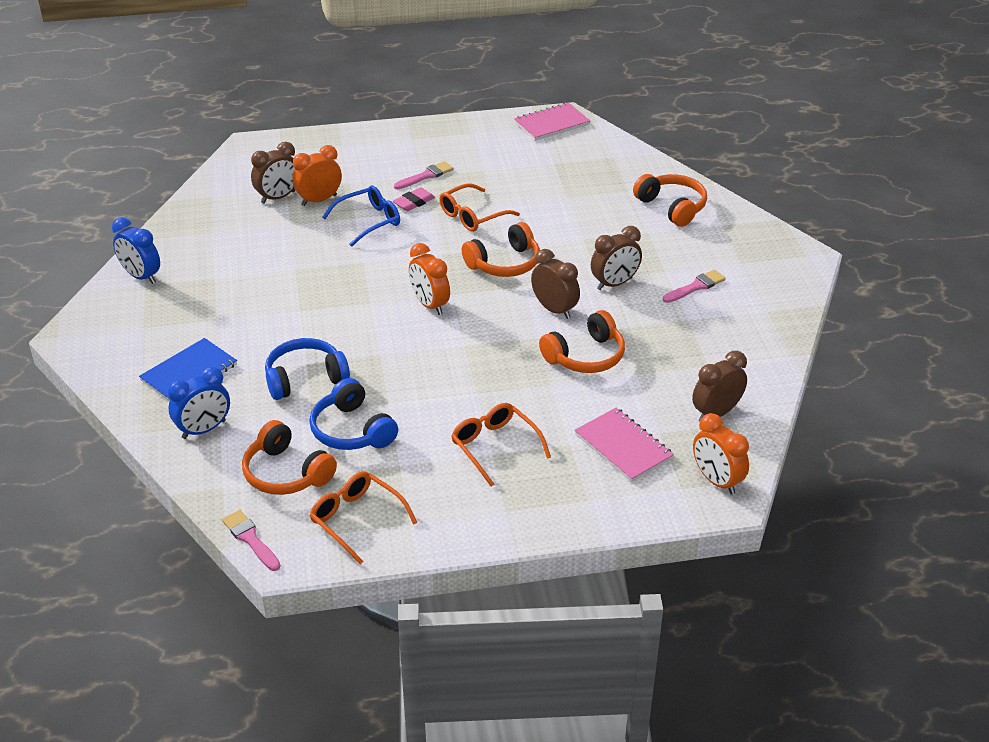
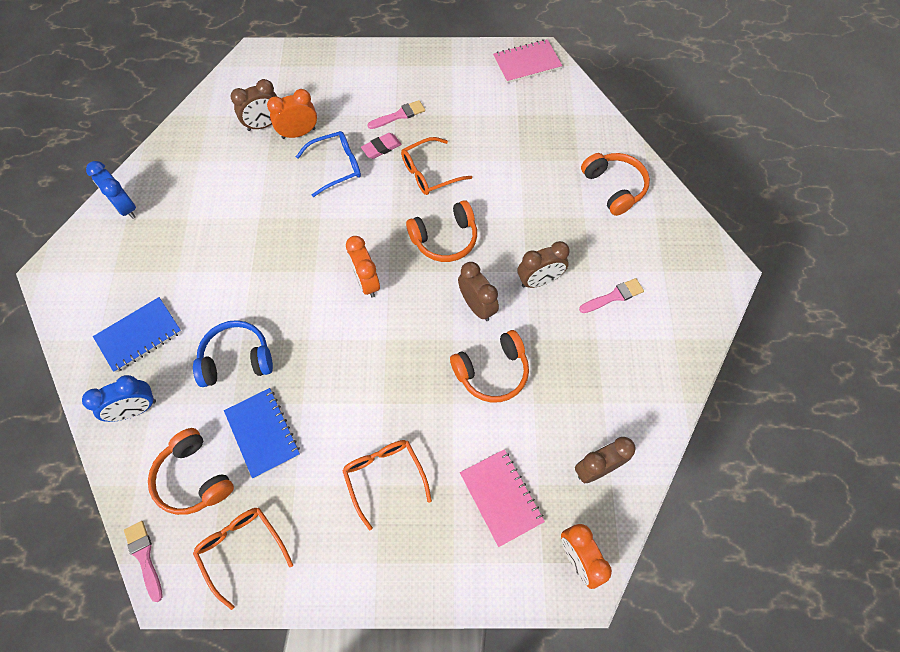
camera: 10 degrees right, 25 degrees up
blue headphones [310,378,398,450] -> blue notebook [224,388,300,479]

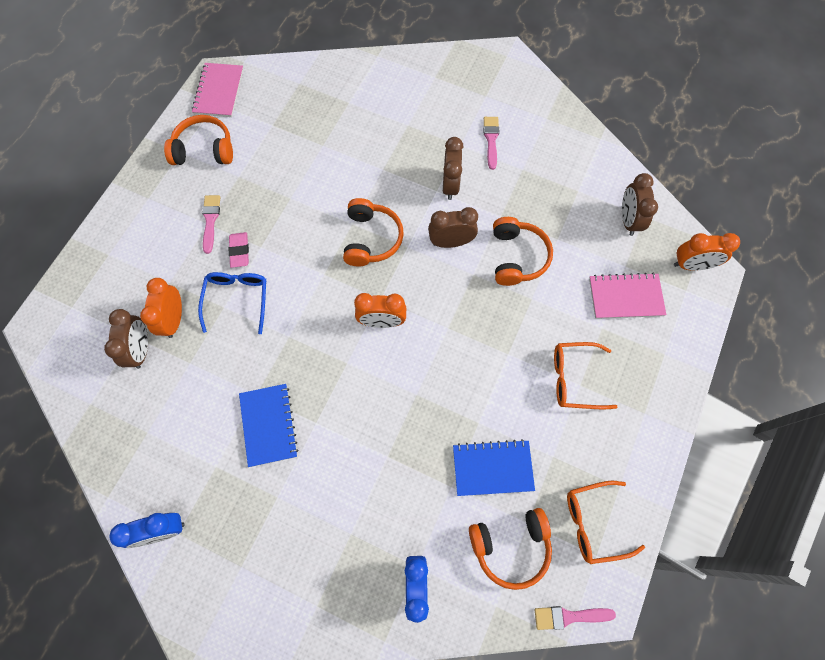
camera: 65 degrees left, 5 degrees up
blue notebook [93,297,182,373] -> blue notebook moved to [239,384,299,467]
blue headphones [193,320,273,387] -> none
orange glasses [401,137,472,195] -> none
orange headphones [581,153,650,216] -> orange headphones moved to [164,115,233,165]

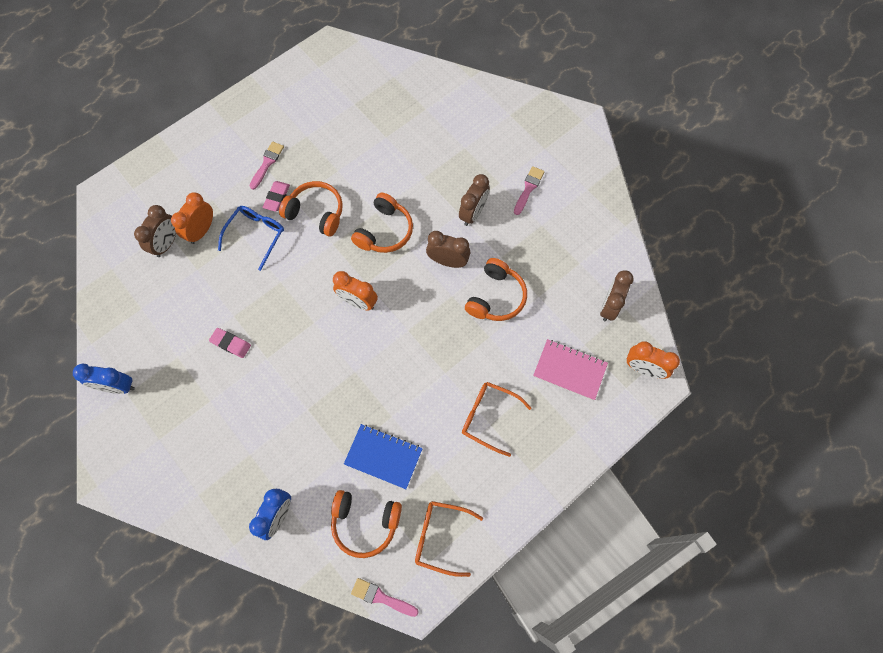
camera: 25 degrees right, 0 degrees up
orange headphones [164,115,233,165] -> orange headphones moved to [279,181,343,237]
pink notebook [192,63,243,117] -> none
blue notebook [239,384,299,467] -> pink eraser [209,328,251,358]

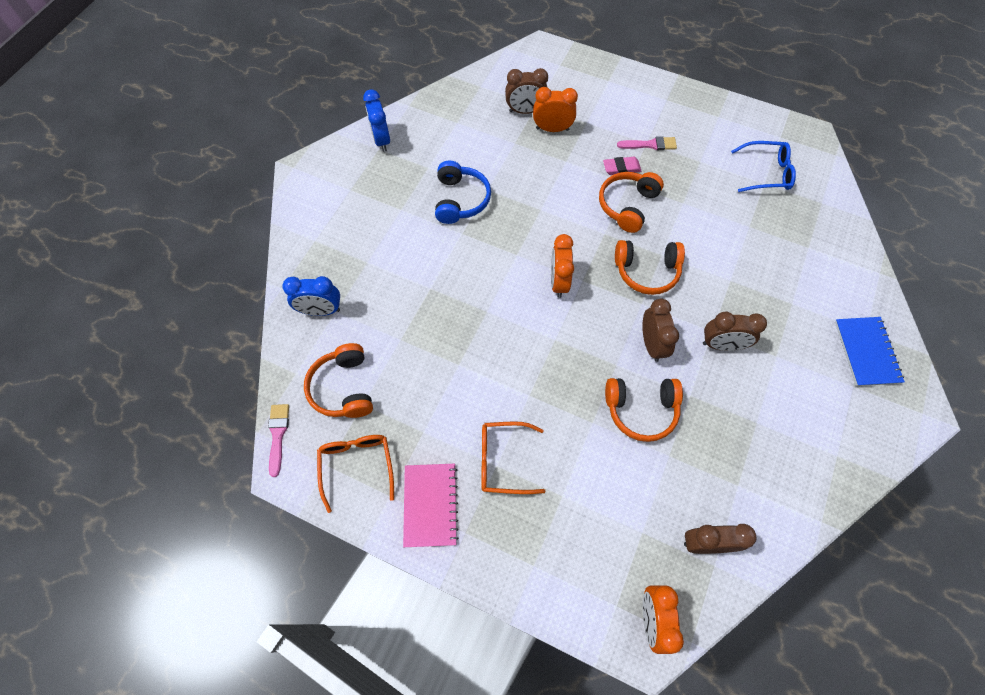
camera: 65 degrees right, 5 degrees down
pink eraser [209,328,251,358] -> blue headphones [435,161,491,224]
blue glasses [218,206,284,271] -> blue glasses moved to [731,141,796,192]
orange headphones [279,181,343,237] -> orange headphones turned 150 degrees counterclockwise [599,172,664,233]
blue notebook [344,424,423,489] -> blue notebook moved to [835,317,905,386]
orange glasses [462,382,531,457] -> orange glasses turned 90 degrees counterclockwise [481,421,545,494]
pink brush [514,166,544,215] -> none
pink notebook [533,339,608,400] -> pink notebook moved to [403,464,459,547]

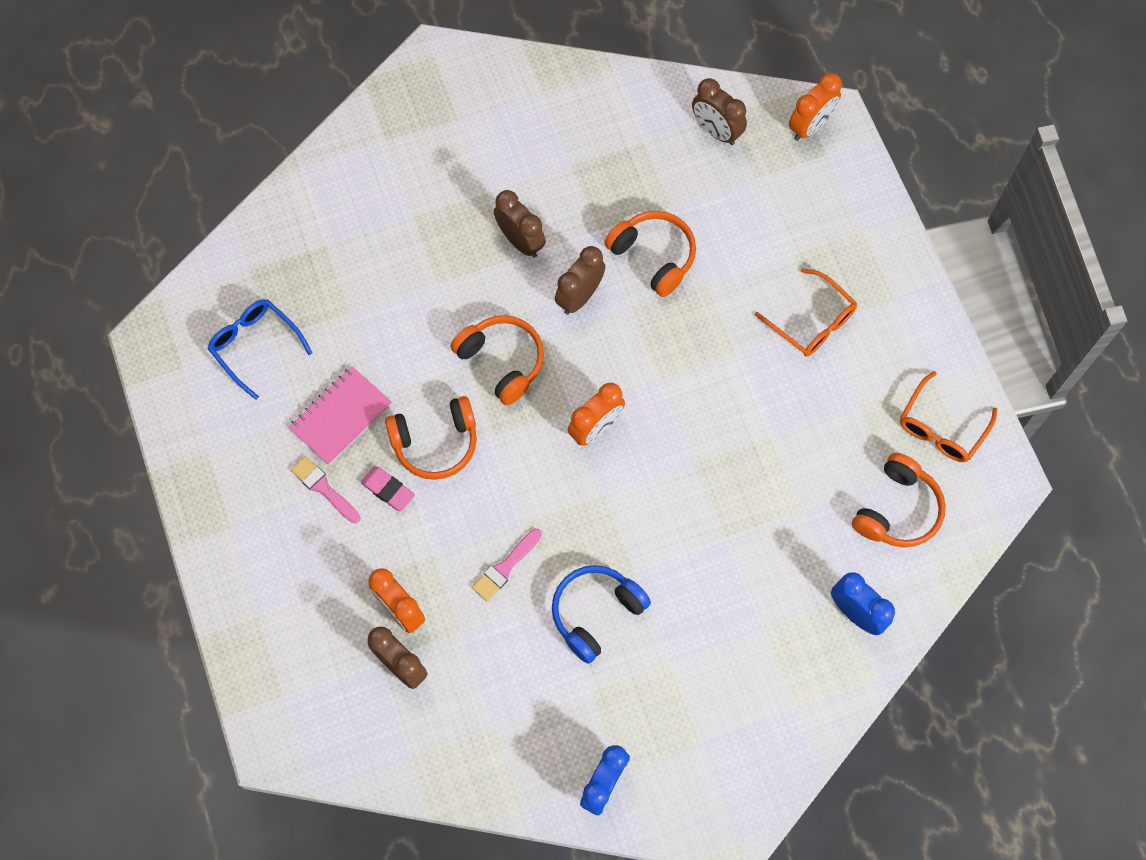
camera: 135 degrees left, 5 degrees up
pink brush [268,404,289,477] -> pink brush moved to [472,529,542,601]
pink notebook [403,464,459,547] -> pink notebook moved to [288,366,392,465]
blue notebook [835,317,905,386] -> none

